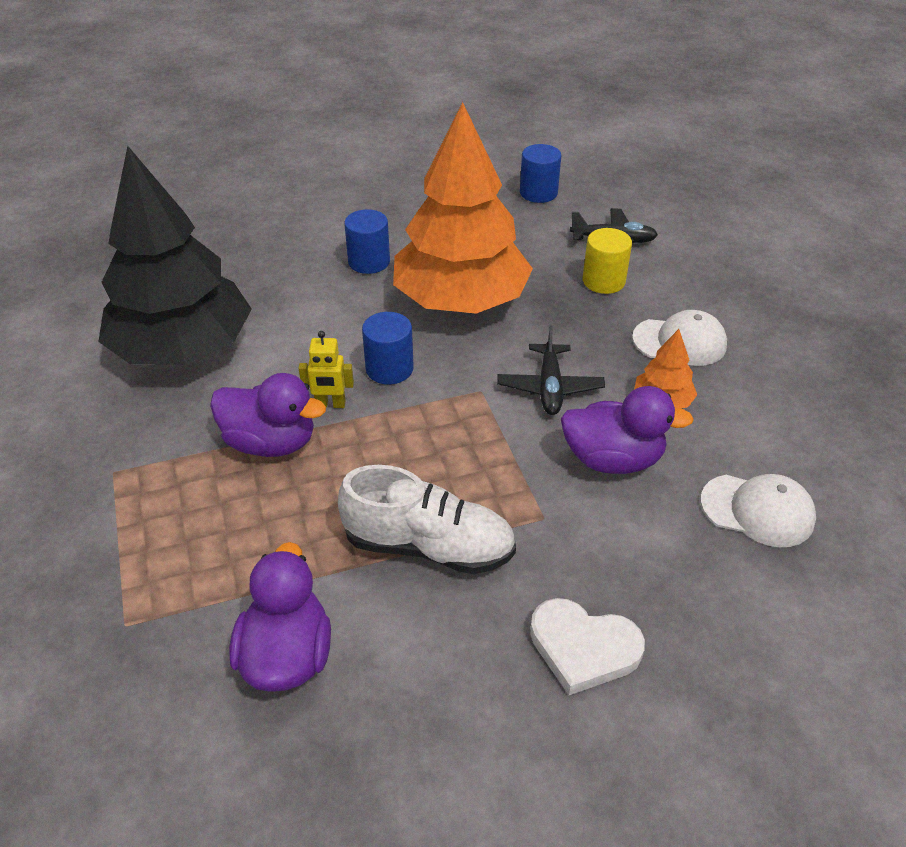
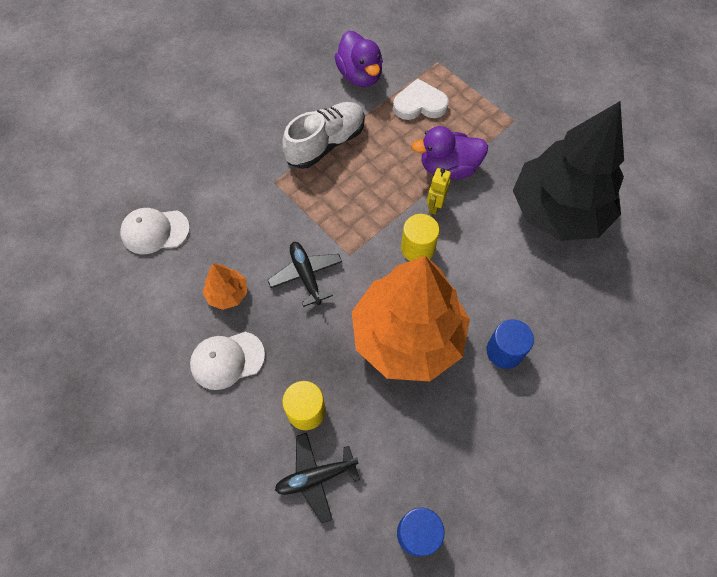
camera: 155 degrees right, 20 degrees up
yellow robot [299,331,354,408] -> yellow robot turned 45 degrees counterclockwise [427,168,451,215]
white shoe [338,465,516,574] -> white shoe turned 150 degrees clockwise [282,102,365,169]
blue cylinder [362,312,414,384] -> yellow cylinder [401,214,439,261]
white heart [530,598,645,695] -> white heart moved to [393,78,449,120]
purple duck [561,386,694,474] -> none

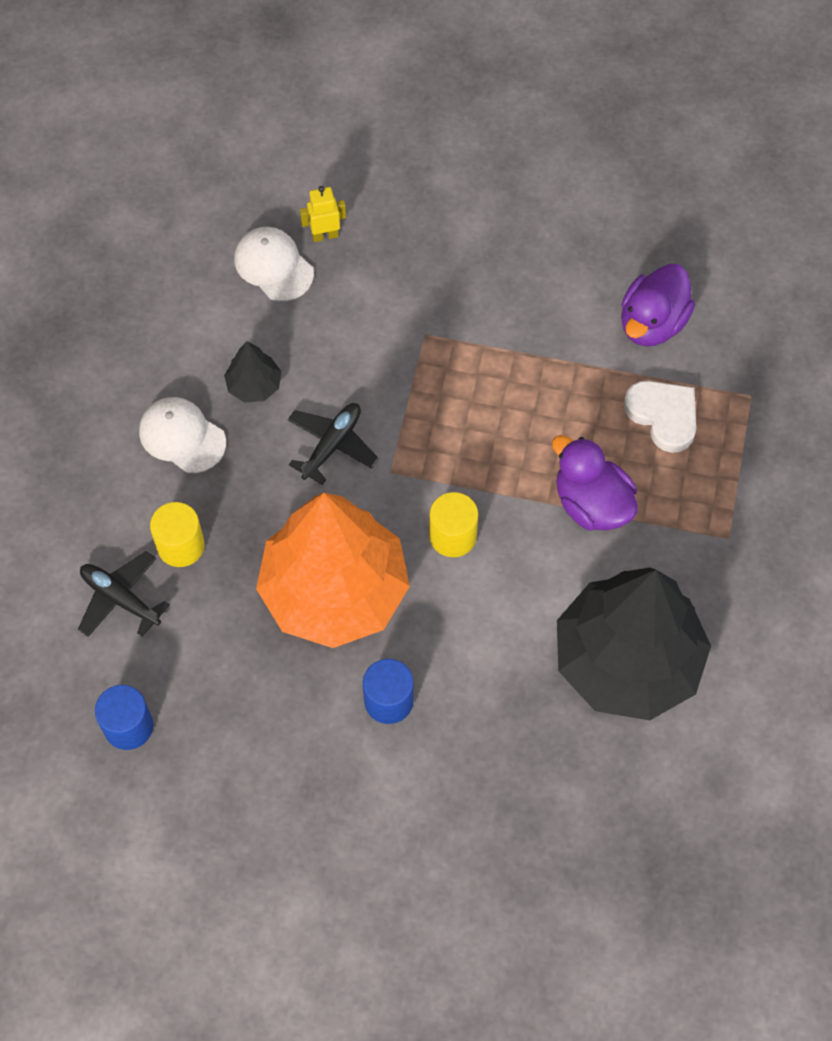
camera: 55 degrees right, 0 degrees up
orange tree [203,263,247,310] -> black tree [224,342,281,402]
white shoe [282,102,365,169] -> none
yellow robot [427,168,451,215] -> yellow robot moved to [300,186,346,242]

